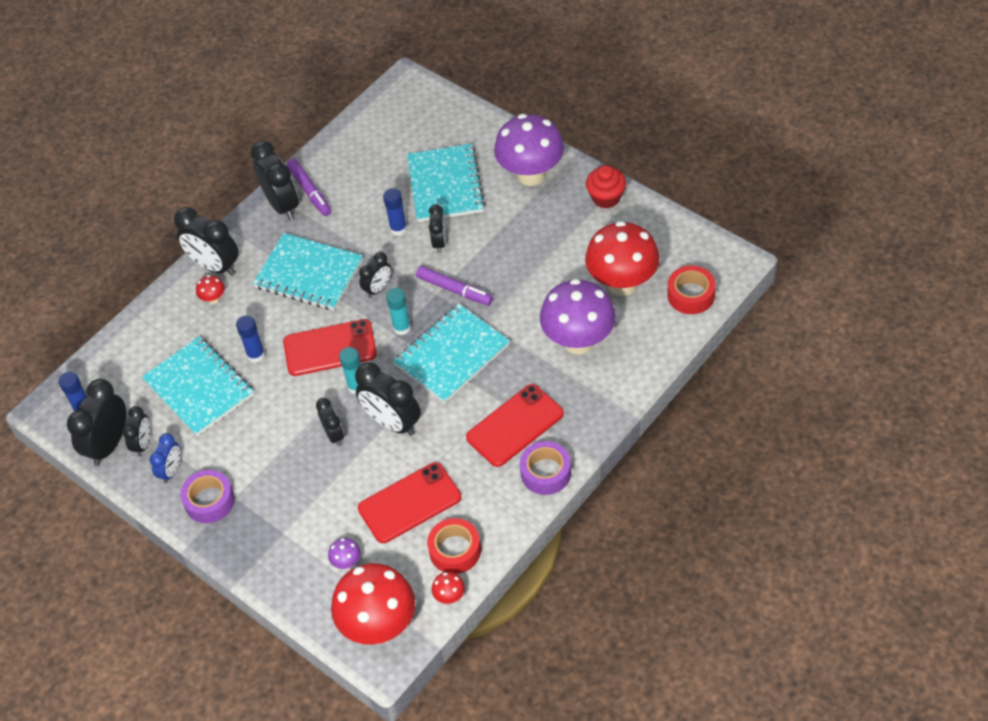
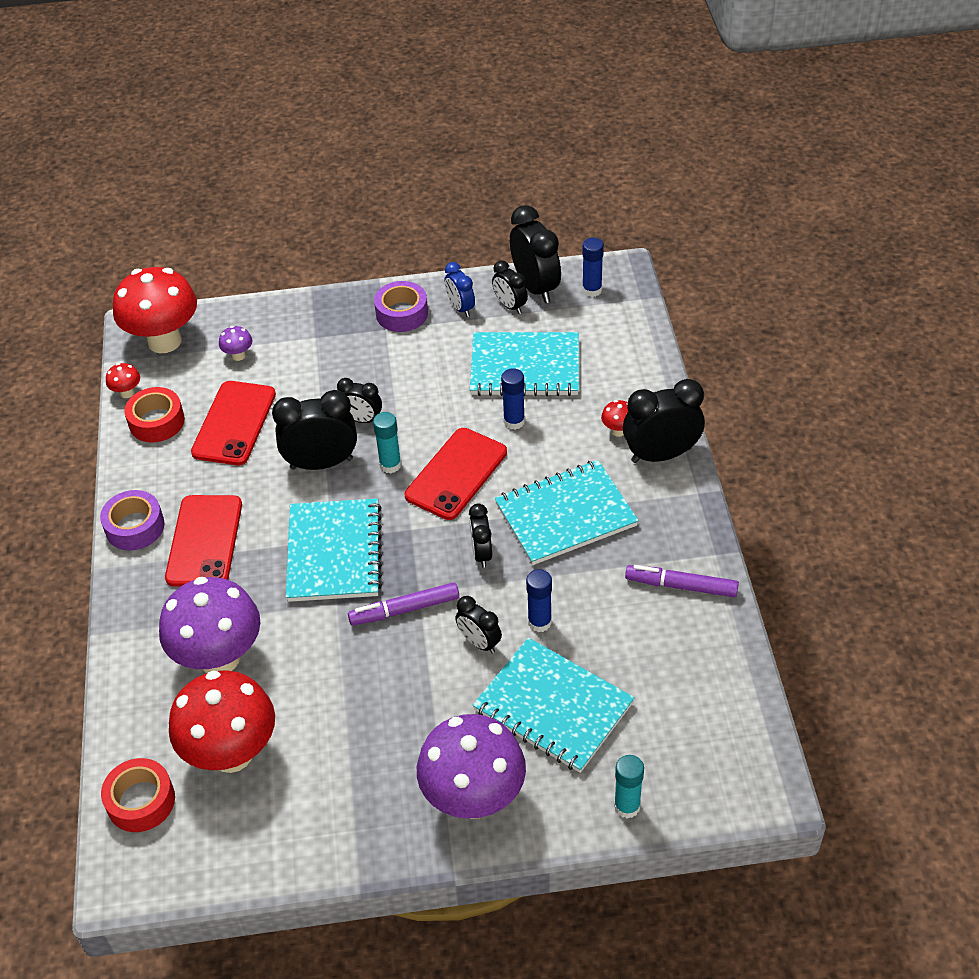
camera: 130 degrees right, 5 degrees down
black clock [251,141,299,220] -> none
turquoise glue stick [386,288,411,335] -> turquoise glue stick moved to [614,755,644,819]
red cupcake [586,165,626,208] -> none

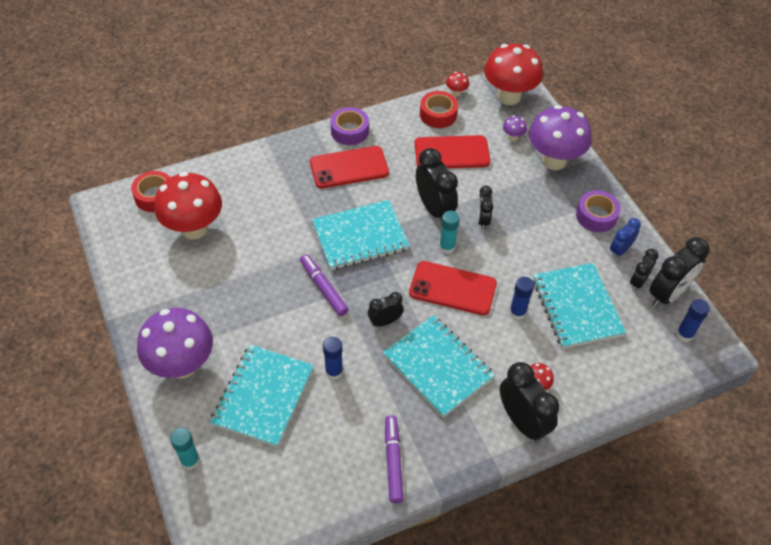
camera: 70 degrees right, 5 degrees up
purple mushroom [159,577,260,673] -> purple mushroom moved to [529,105,591,170]
black clock [455,596,502,653] -> none

